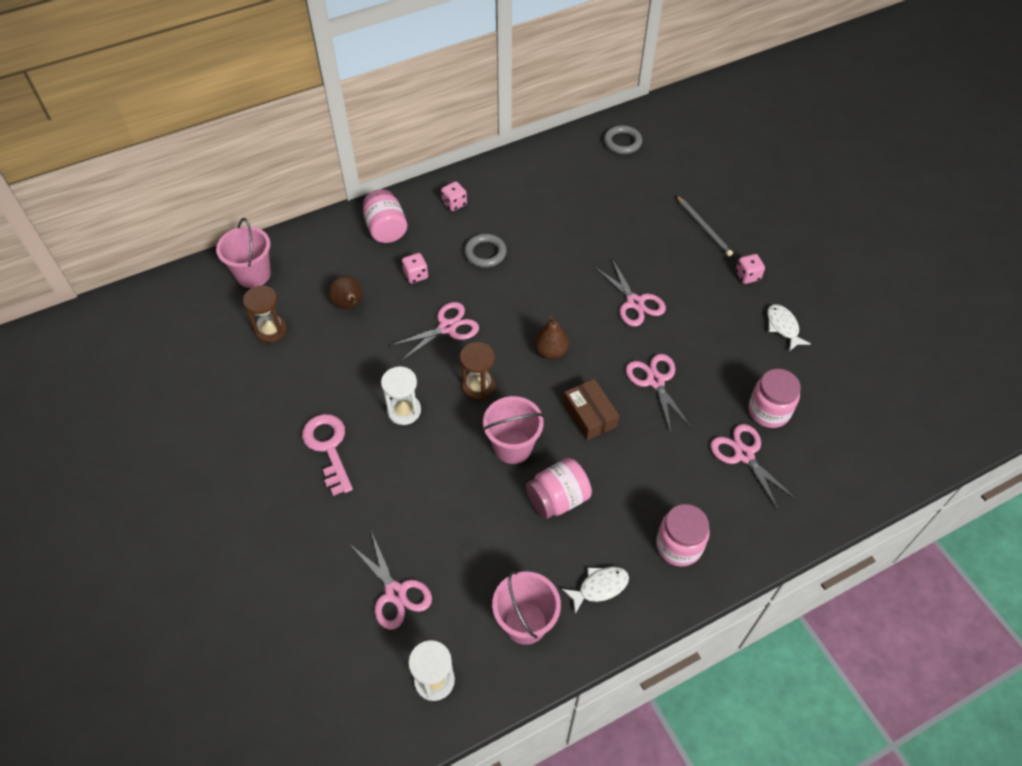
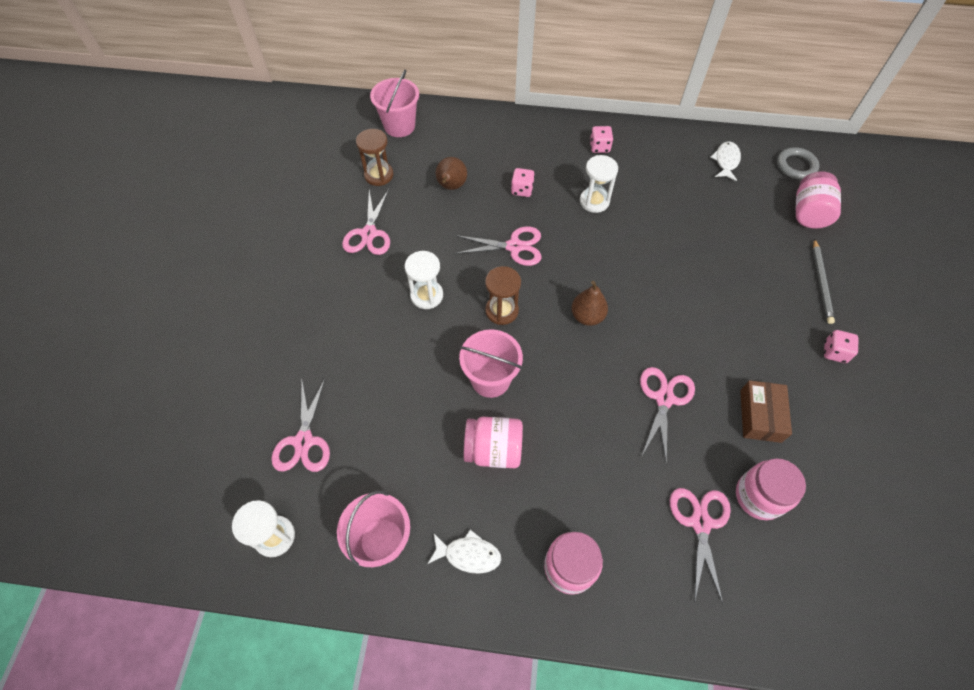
camera: 35 degrees right, 5 degrees up
pink key [302,414,353,496] -> none
pink jar [363,189,407,243] -> pink jar moved to [796,172,841,229]
grey ring [464,234,507,268] -> white hourglass [580,155,618,213]
brown box [563,379,619,440] -> brown box moved to [740,380,792,443]
pink scissors [595,259,666,326] -> pink scissors moved to [342,189,390,255]
white fish [767,304,811,351] -> white fish moved to [710,141,741,181]

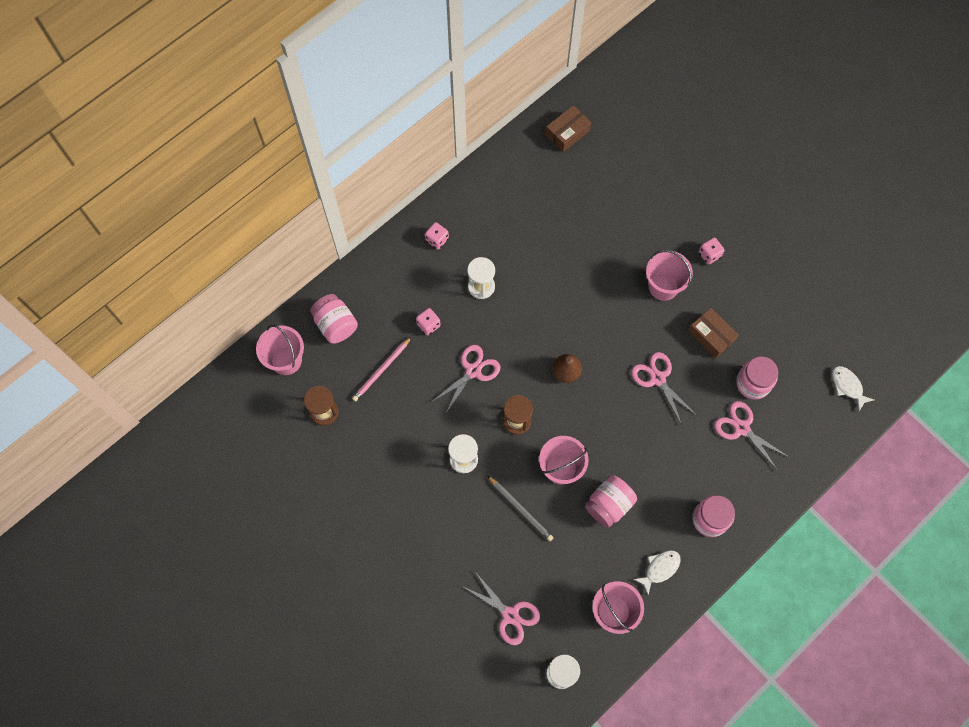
camera: 50 degrees left, 10 degrees up
pink scissors [342,189,390,255] -> none
brown pear [436,157,467,190] -> pink pencil [352,337,411,402]
white fish [710,141,741,181] -> white fish moved to [832,366,874,411]
grey ring [777,147,819,180] -> brown box [546,105,591,152]
pink jar [796,172,841,229] -> pink jar moved to [310,294,358,344]
grey pencil [813,238,835,324] -> grey pencil moved to [487,475,553,541]
none -> pink bucket [646,250,693,301]

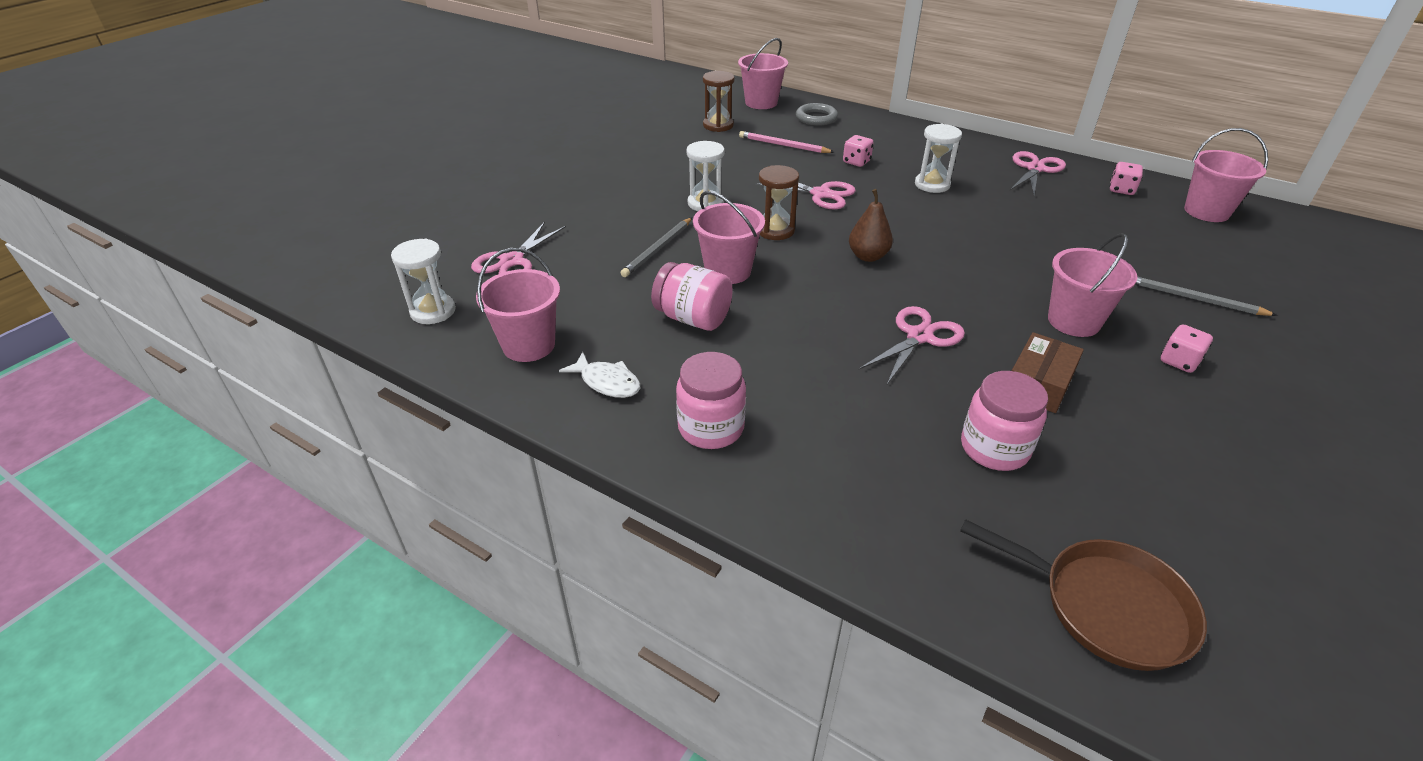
camera: 75 degrees right, 30 degrees down
pink jar [310,294,358,344] -> grey ring [796,103,838,126]
pink dice [425,222,449,250] -> pink dice moved to [1110,162,1143,195]
brown box [546,105,591,152] -> pink bucket [1184,128,1268,222]
pink scissors [714,401,790,471] -> pink scissors moved to [1010,151,1066,196]
white fish [832,366,874,411] -> brown pan [960,519,1207,671]
none -> grey pencil [1135,276,1278,316]

